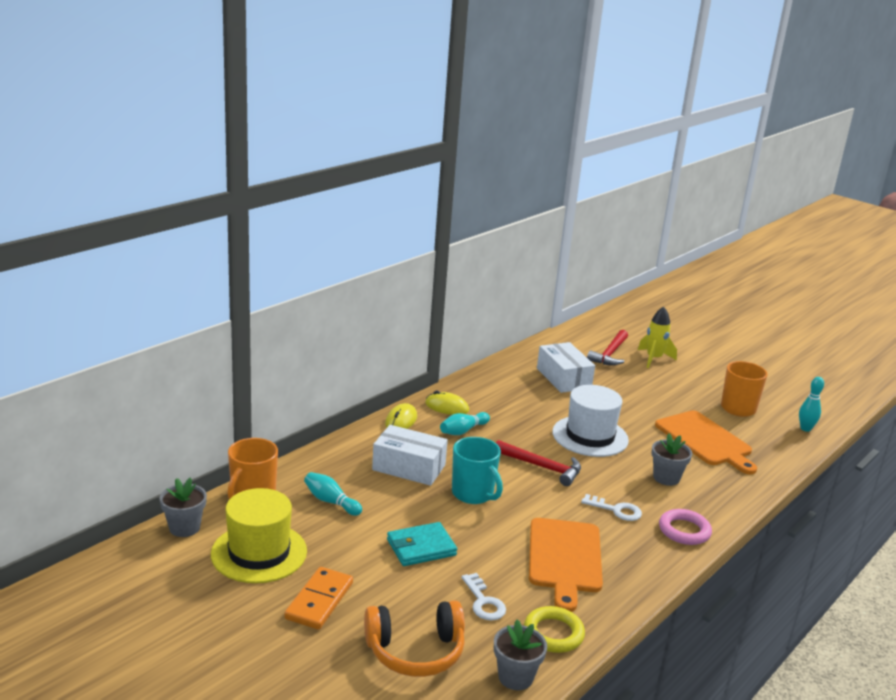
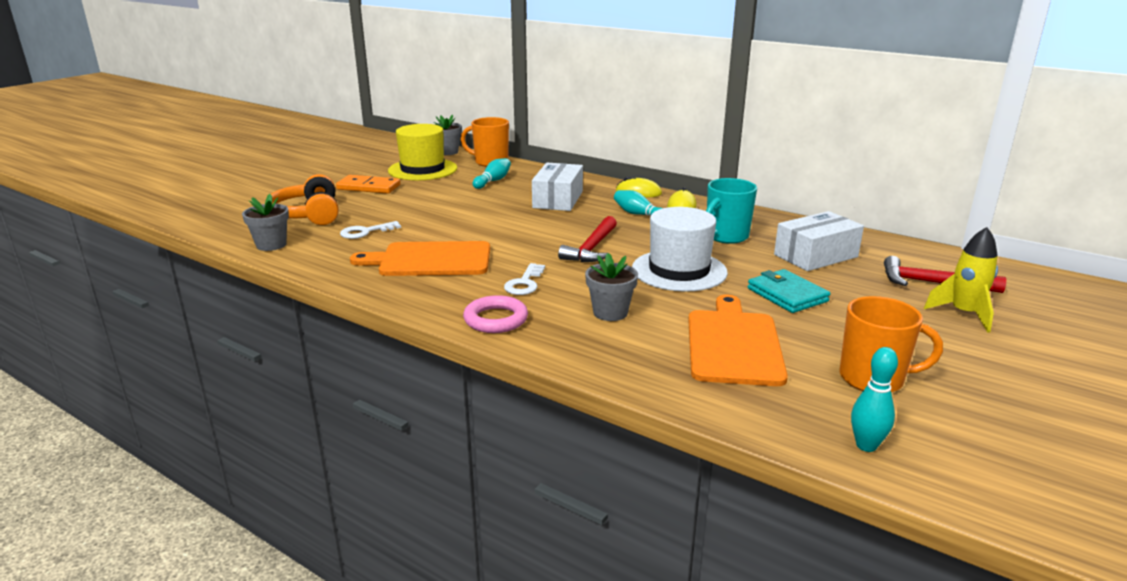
camera: 85 degrees right, 0 degrees up
turquoise wallet [387,522,457,566] -> turquoise wallet moved to [748,269,830,313]
turquoise mug [452,437,503,504] -> turquoise mug moved to [706,178,757,244]
yellow ring [524,606,585,653] -> none
orange cutting board [655,410,757,475] -> orange cutting board turned 135 degrees clockwise [688,295,788,386]

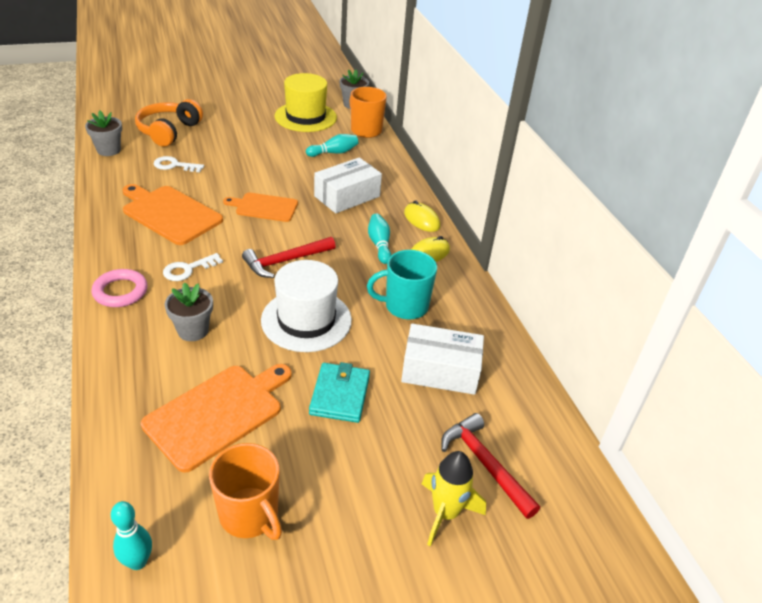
camera: 35 degrees right, 15 degrees up
orange domino [336,175,401,194] -> none
none -> orange cutting board [223,193,298,222]

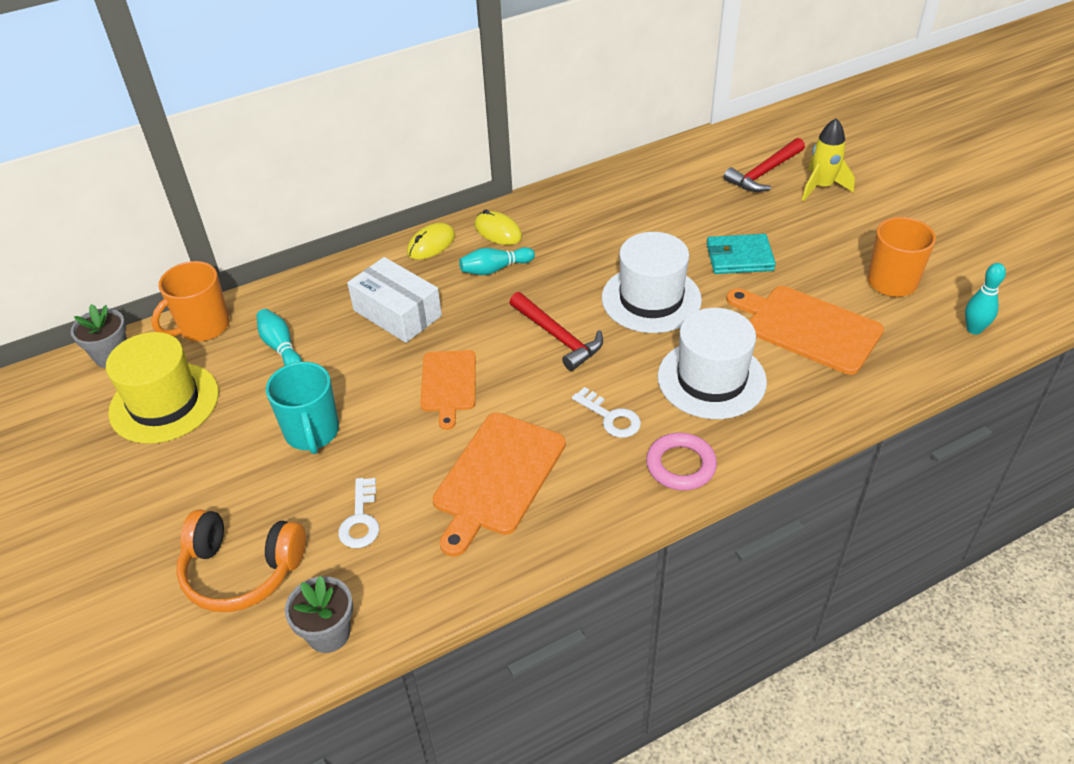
camera: 95 degrees left, 5 degrees up
grey flower pot [165,282,213,341] -> white hat [658,308,767,419]
turquoise mug [367,250,437,320] -> turquoise mug moved to [266,362,339,454]
white box [401,324,484,395] -> none

